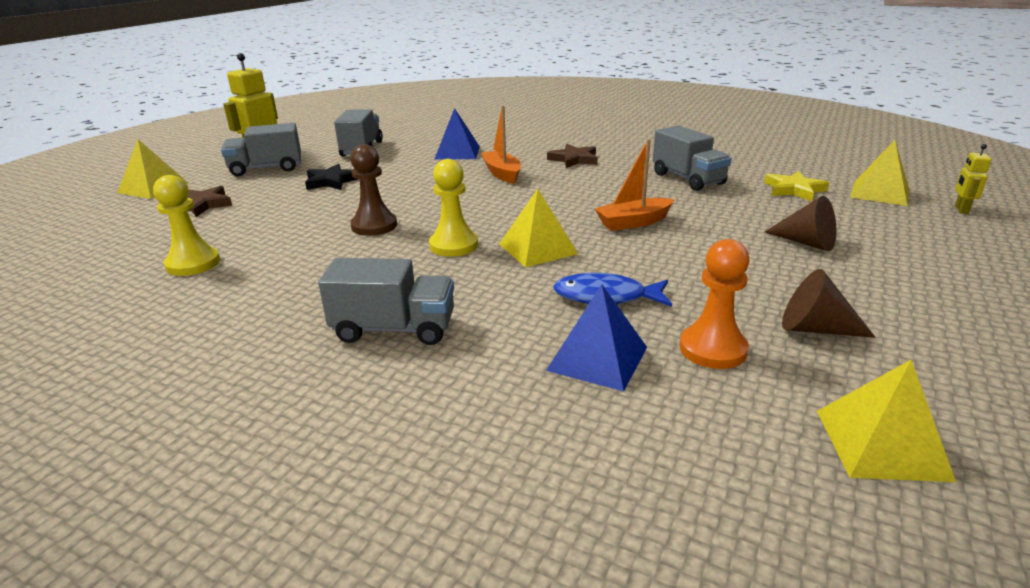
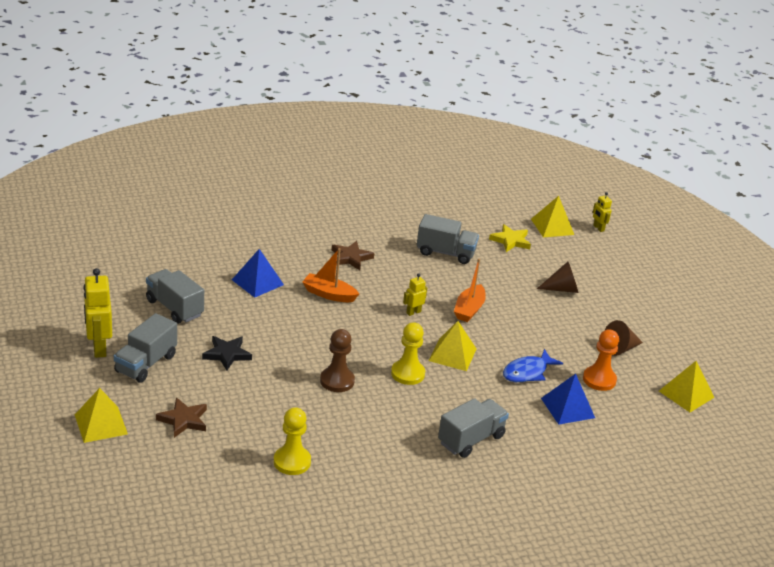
camera: 50 degrees left, 5 degrees up
none -> yellow robot [403,274,427,316]

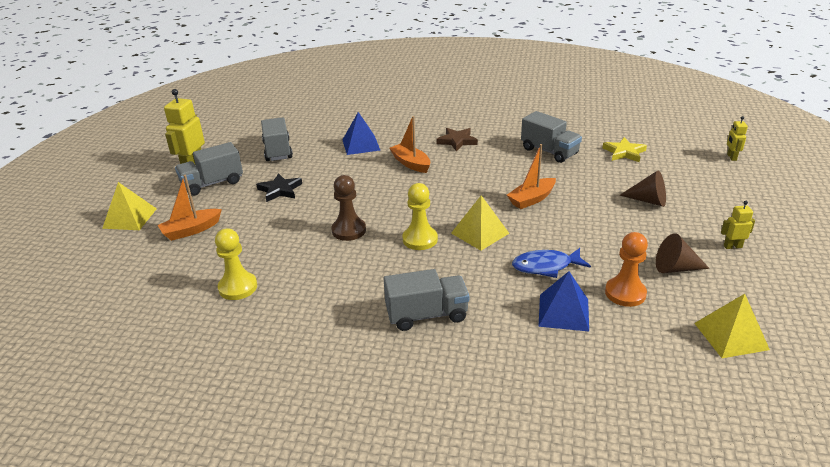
camera: 35 degrees right, 0 degrees up
brown star [156,397,207,438] -> orange boat [158,175,222,241]
yellow robot [403,274,427,316] -> yellow robot moved to [721,201,755,249]
yellow pyramid [531,196,574,237] -> none

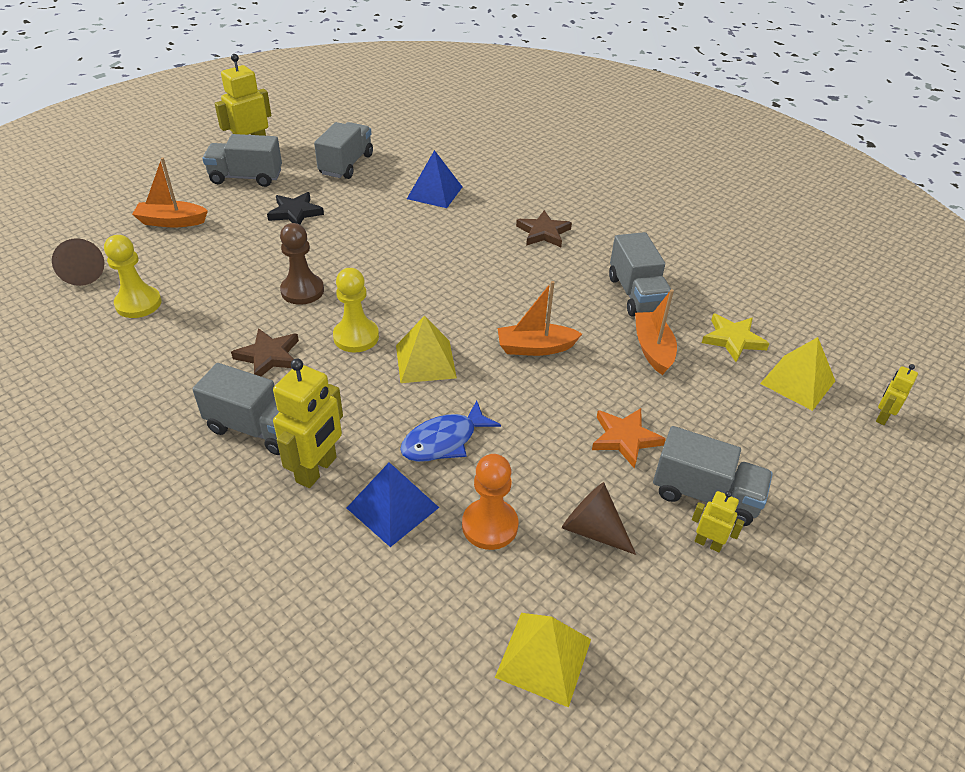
camera: 30 degrees right, 10 degrees up
yellow pyramid [102,182,157,230] -> yellow pyramid moved to [760,337,835,411]
orange boat [390,116,430,173] -> orange boat moved to [635,289,677,375]
blue fish [512,248,591,278] -> blue fish turned 60 degrees counterclockwise [400,400,501,462]
brown cone [620,170,666,207] -> brown cone moved to [52,238,104,286]
none -> brown star [231,328,299,376]
none -> yellow robot [273,358,343,488]
none -> orange star [592,408,666,468]
none -> grey truck [653,426,773,526]

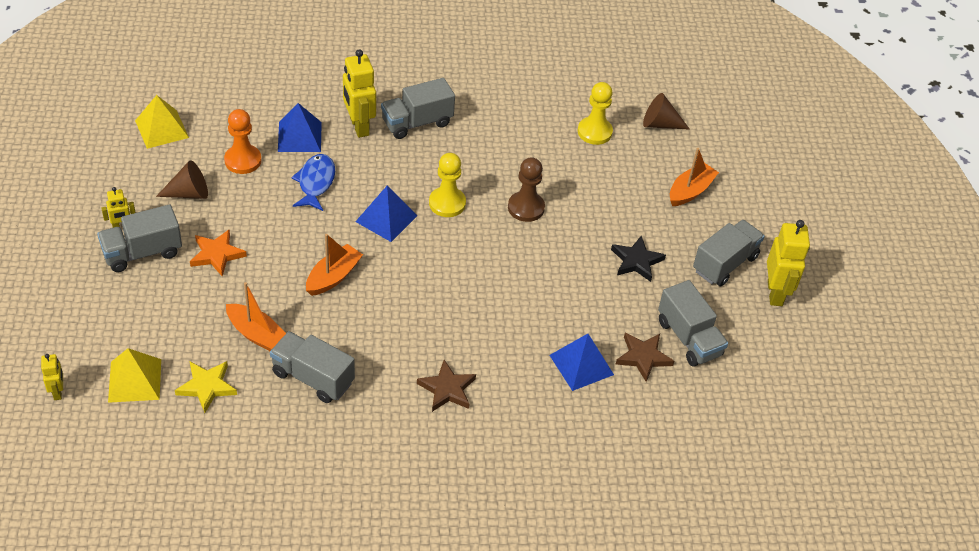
camera: 130 degrees right, 5 degrees up
brown star [231,328,299,376] -> brown star moved to [616,333,674,382]
yellow pyramid [396,315,457,383] -> blue pyramid [355,186,417,242]

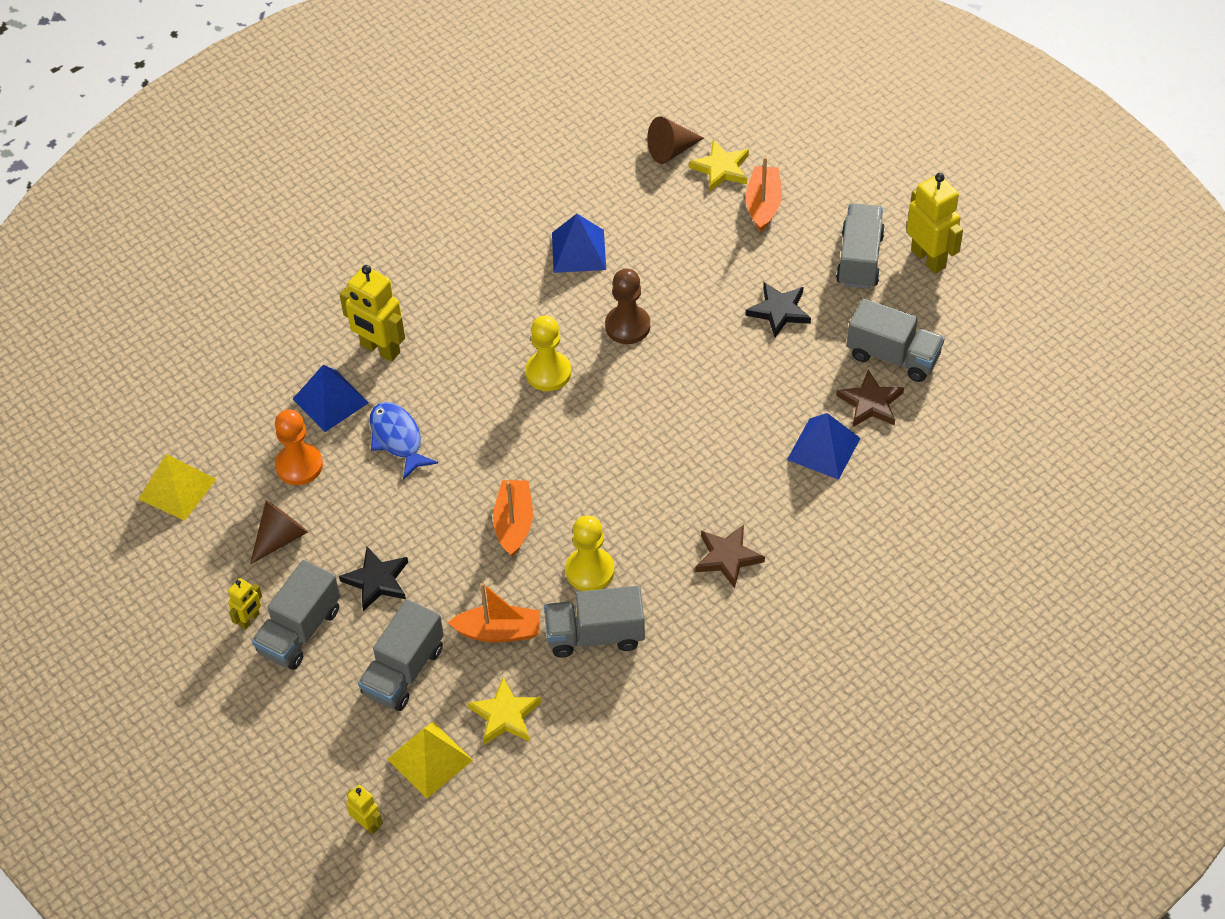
camera: 30 degrees left, 5 degrees up
orange star [190,229,247,276] -> black star [339,547,408,611]
blue pyramid [355,186,417,242] -> blue pyramid moved to [552,214,606,273]
grey truck [381,78,455,139] -> grey truck moved to [358,599,444,711]
yellow pawn [578,82,613,145] -> yellow pawn moved to [566,515,614,591]
none -> yellow star [689,140,749,191]

